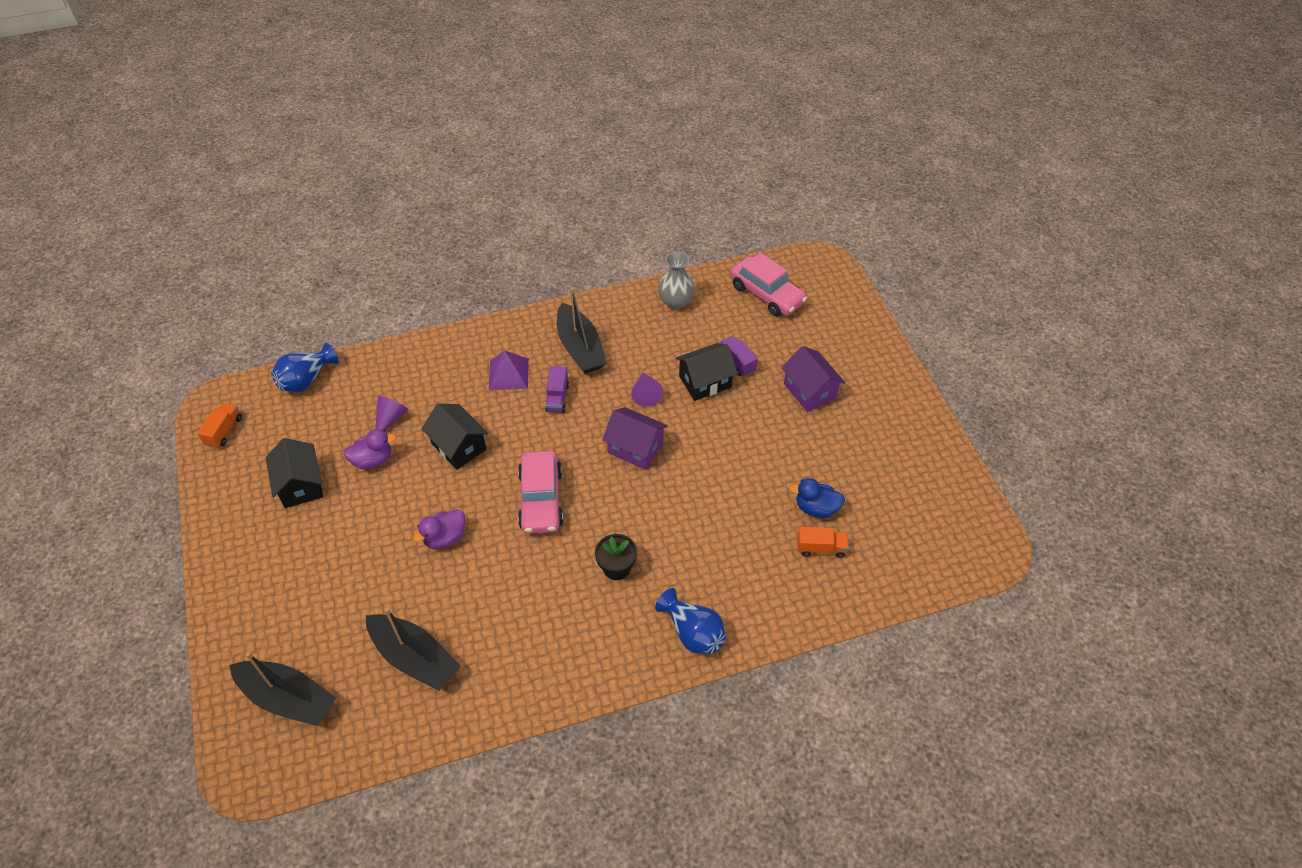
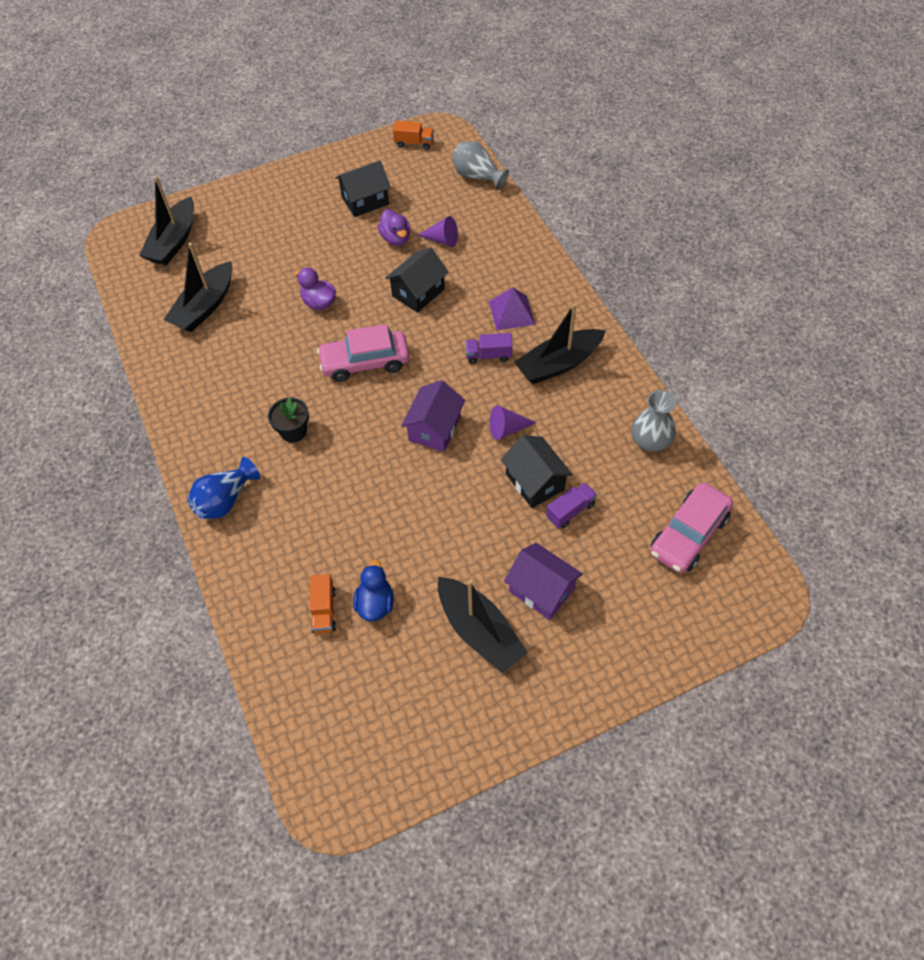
camera: 85 degrees right, 5 degrees up
blue vase [271,343,339,392] -> grey vase [452,141,509,190]
purple house [781,346,845,412] -> purple house turned 75 degrees clockwise [504,543,583,620]
none -> black boat [438,577,528,673]

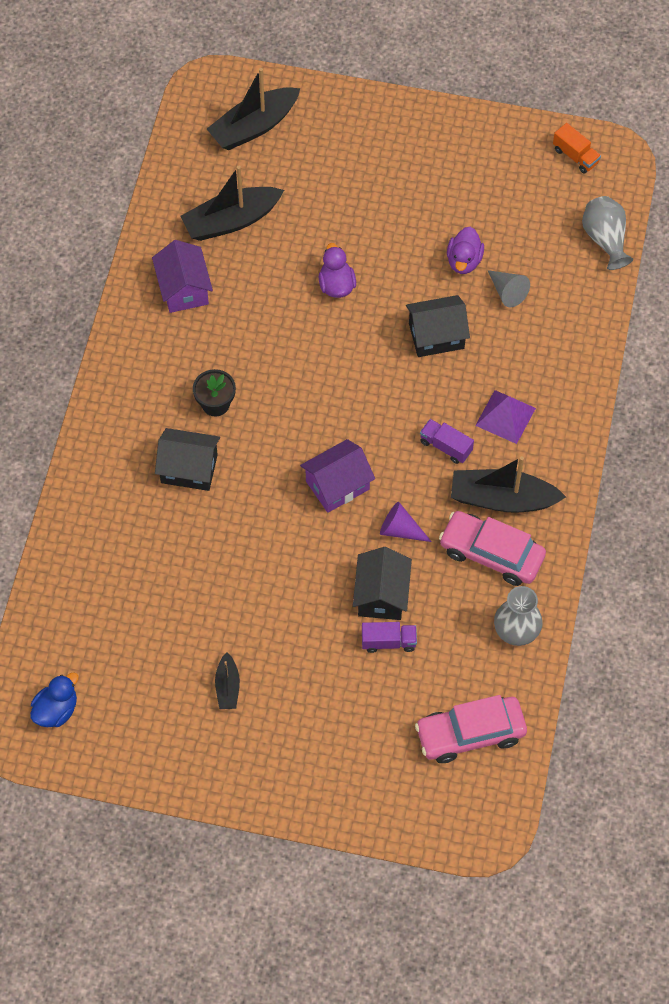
camera: 35 degrees right, 5 degrees up
blue vase [187,457,260,519] -> none
orange truck [310,574,336,634] -> none
pink car [317,324,410,382] -> pink car moved to [439,511,546,586]
black house [335,161,391,217] -> black house moved to [155,428,220,491]
blue duck [353,559,394,621] -> blue duck moved to [30,672,79,727]
purple cone [417,216,458,247] -> grey cone [487,270,530,307]
black boat [438,577,528,673] -> black boat [215,652,240,709], size x0.52
purple house [504,543,583,620] -> purple house moved to [152,240,213,313]

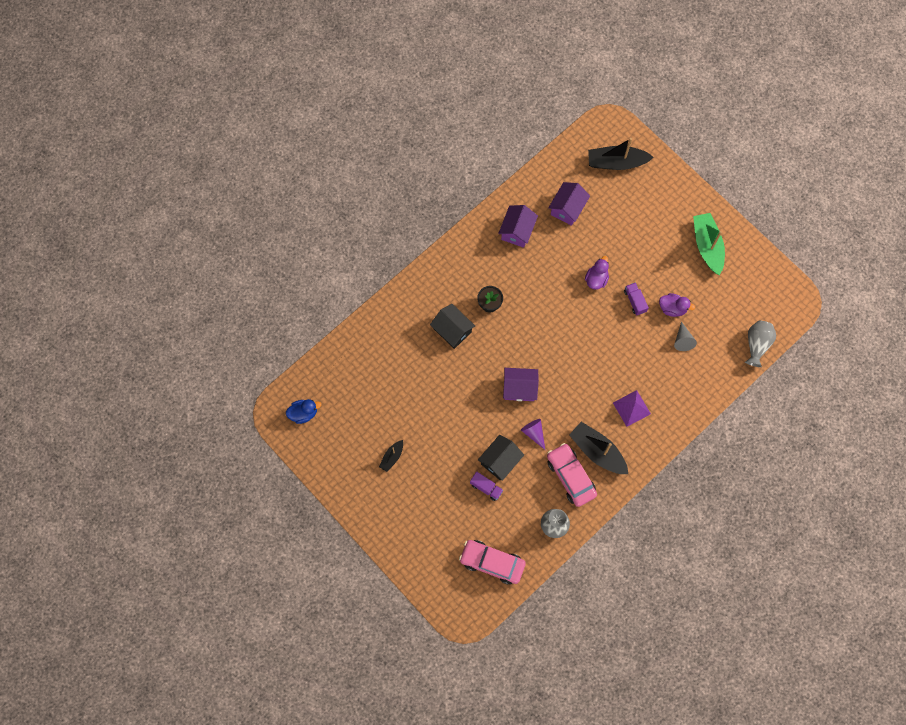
camera: 35 degrees right, 10 degrees up
black boat [180,166,284,241] -> purple house [548,182,590,226]
black house [406,295,470,357] -> none
purple truck [420,419,474,464] -> purple truck moved to [624,282,649,315]
purple duck [447,227,484,274] -> purple duck turned 120 degrees counterclockwise [659,293,695,317]
orange truck [553,123,601,174] -> none
none -> green boat [693,213,725,275]

